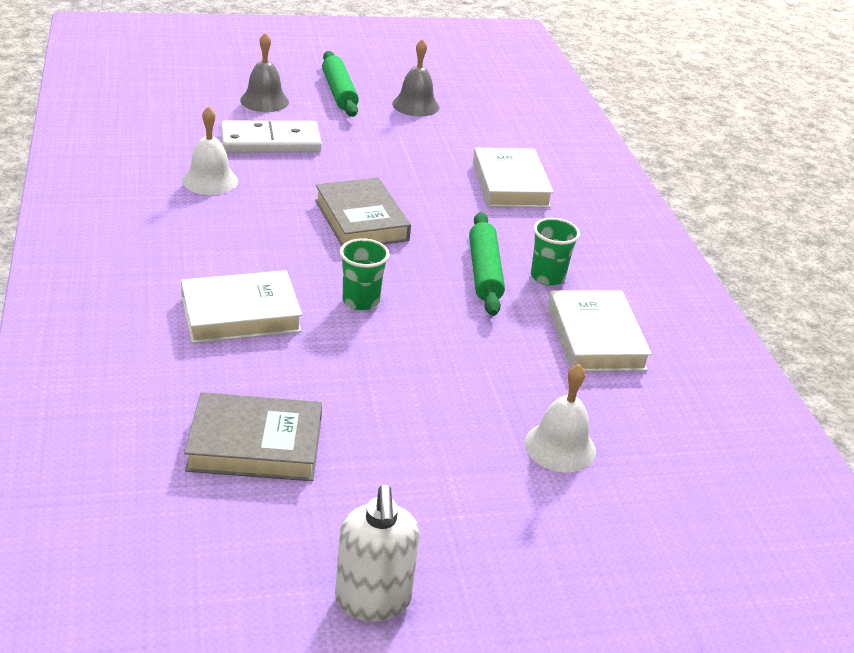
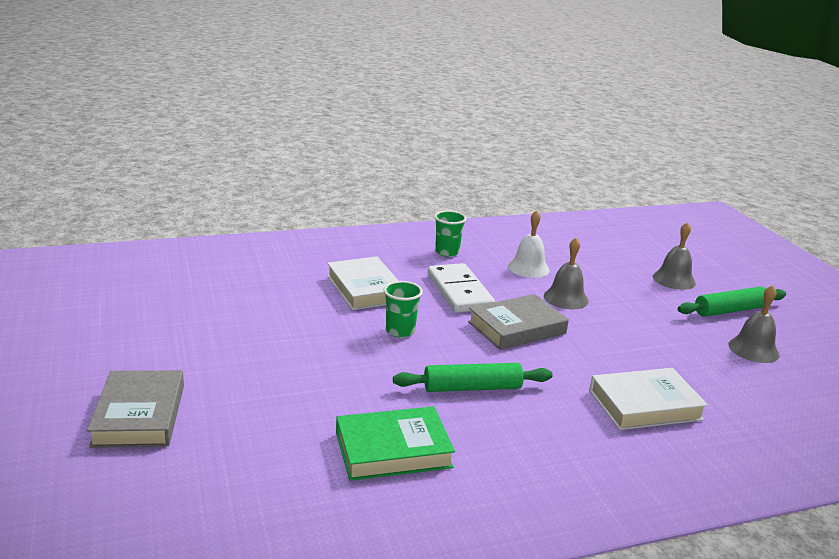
camera: 85 degrees right, 10 degrees down
grey book [184,392,322,481] -> grey book moved to [87,370,184,448]
white domino [221,121,322,153] -> white domino moved to [428,263,495,313]
white soap dispenser [335,485,420,622] -> none
white bell [525,364,596,473] -> none
green cup [531,218,580,286] -> green cup moved to [434,211,467,257]
white book [548,290,652,372] -> green book [336,406,455,481]
none -> grey bell [544,238,589,309]

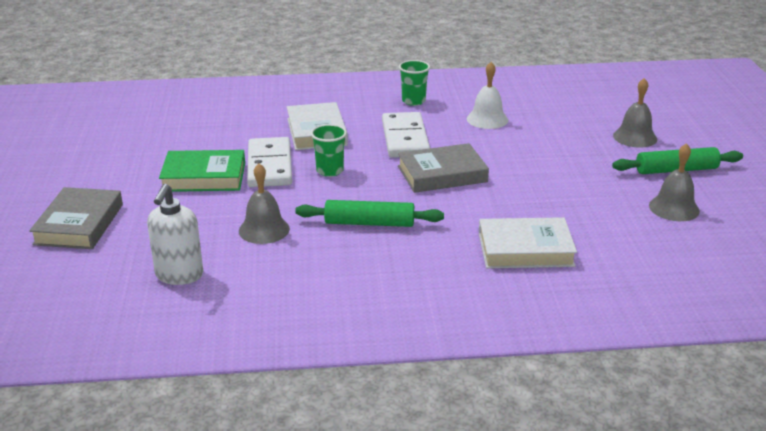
camera: 15 degrees right, 5 degrees up
green book [336,406,455,481] -> green book moved to [159,150,245,192]
grey bell [544,238,589,309] -> grey bell moved to [239,163,290,244]
none -> white soap dispenser [147,184,203,285]
none -> white domino [247,137,292,187]

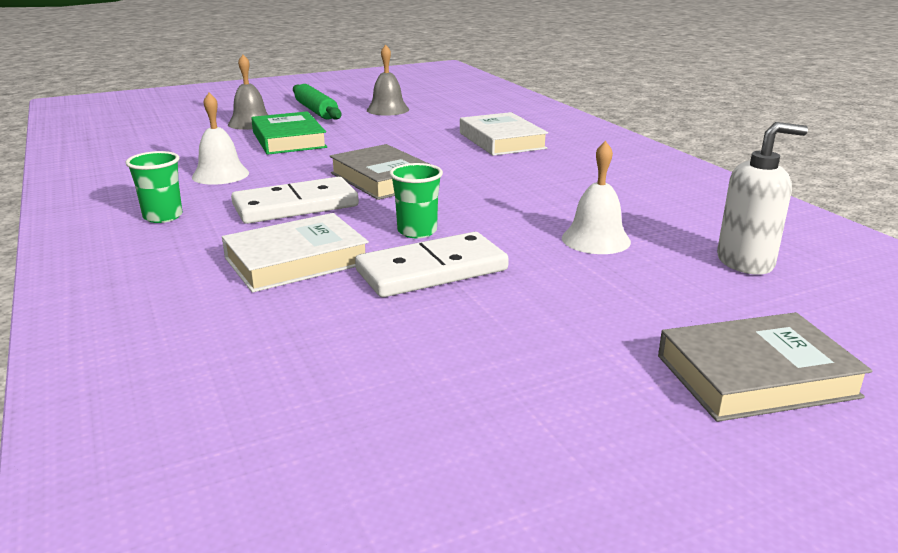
camera: 110 degrees left, 5 degrees down
green book [159,150,245,192] -> green book moved to [251,111,327,155]
grey bell [239,163,290,244] -> white bell [562,141,631,254]
green rolling pin [295,200,444,227] -> none

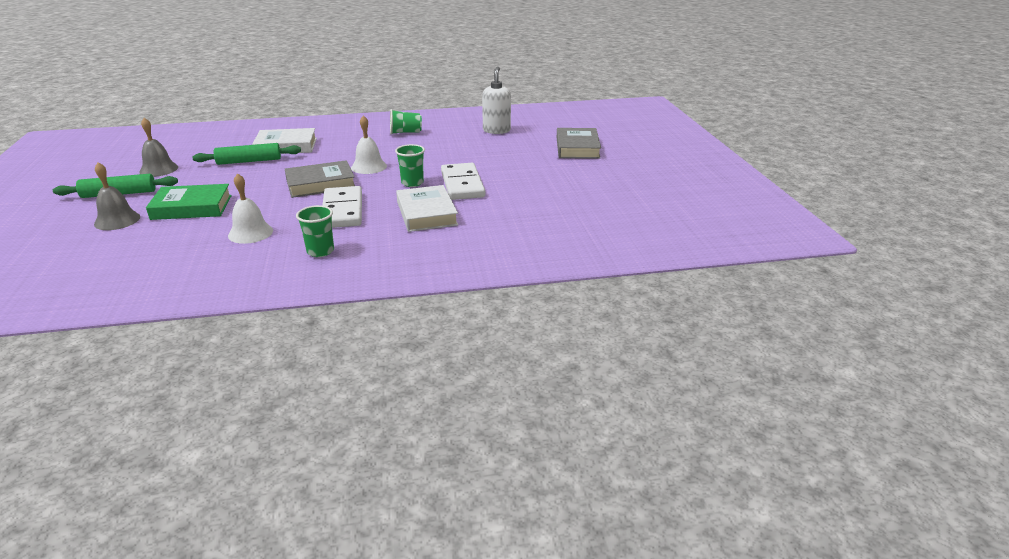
camera: 75 degrees left, 5 degrees up
white bell [562,141,631,254] -> white bell moved to [351,115,387,174]
none -> green rolling pin [192,143,301,165]
none -> green cup [390,109,422,134]

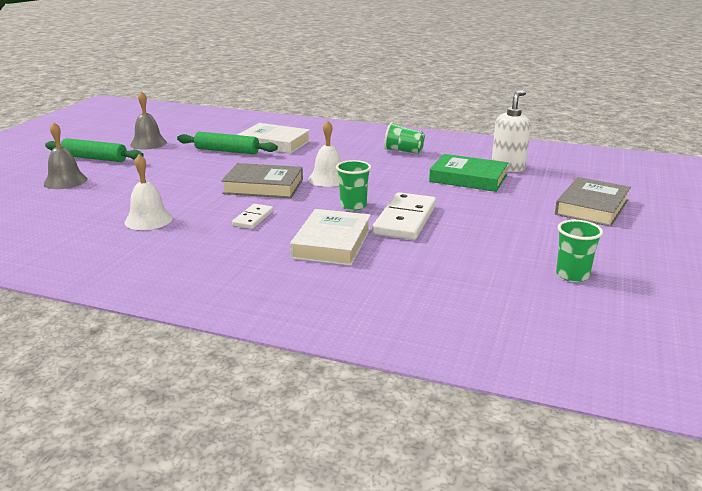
camera: 30 degrees right, 5 degrees down
green book [146,184,232,220] -> green book moved to [429,154,508,192]
green cup [296,205,334,257] -> green cup moved to [556,220,603,282]
white domino [322,186,362,228] -> white domino [232,204,273,229], size x0.53

